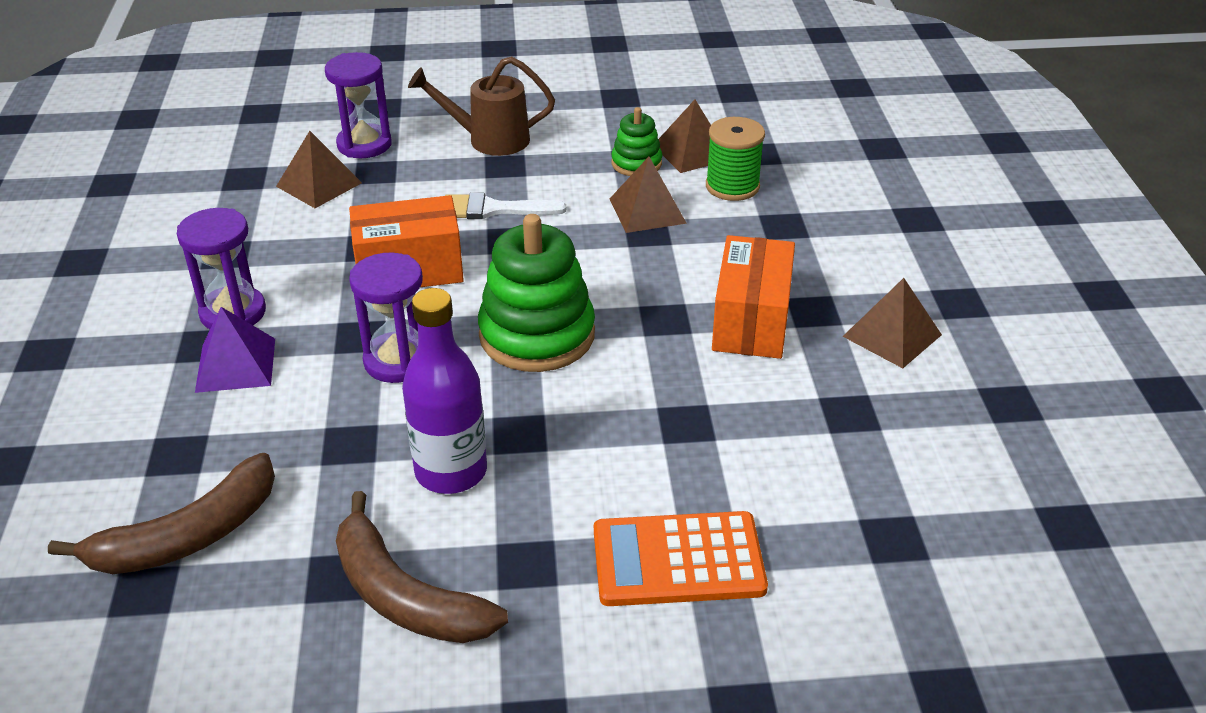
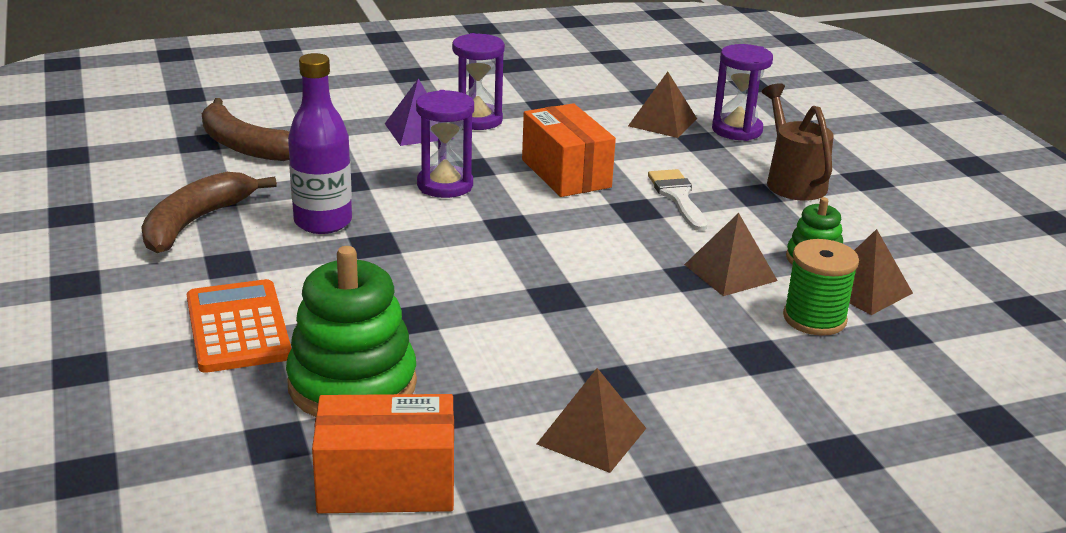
camera: 75 degrees right, 10 degrees down
green stacking toy [478,214,595,372] -> green stacking toy moved to [286,246,417,417]
orange box [712,235,795,359] -> orange box moved to [312,394,454,513]

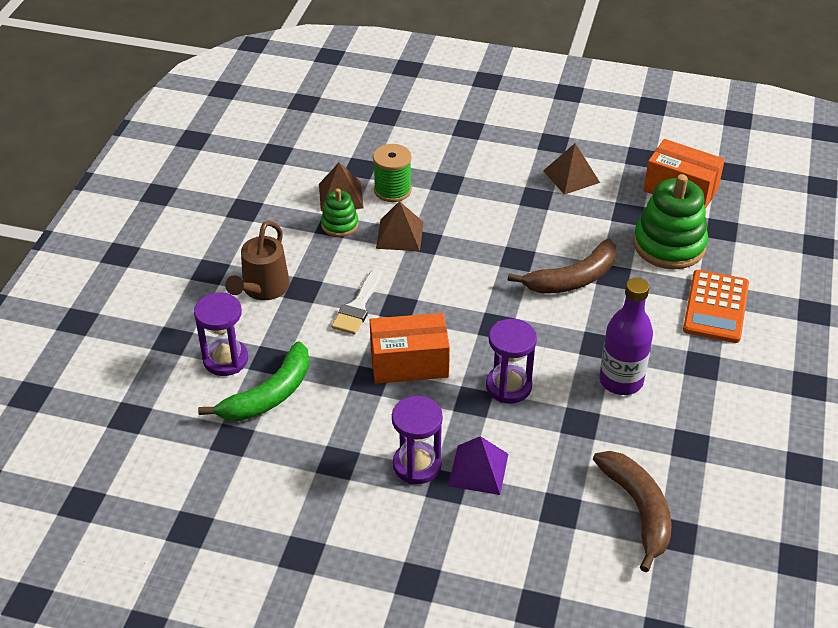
camera: 145 degrees left, 15 degrees up
brown banana [141,172,277,253] -> brown banana moved to [508,239,616,294]
orange box [522,103,616,197] -> orange box turned 75 degrees clockwise [370,313,450,384]
brown pyramid [628,72,697,138] -> green banana [198,342,310,421]

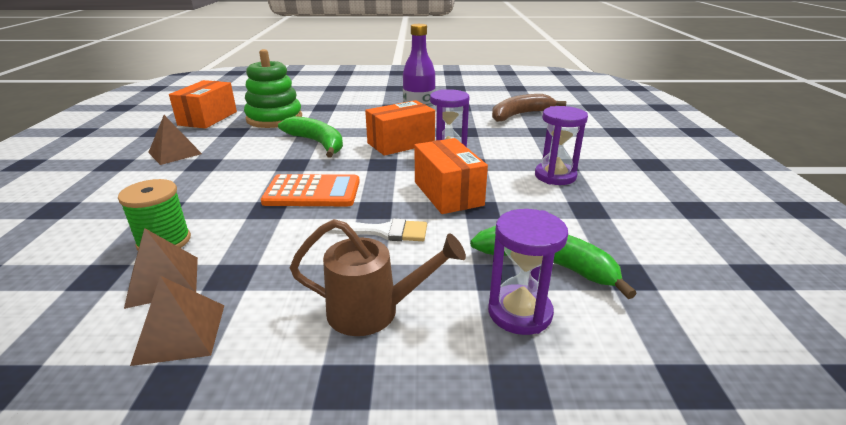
camera: 105 degrees left, 15 degrees down
green stacking toy [321,189,359,237] -> none
brown pyramid [376,201,424,251] -> brown pyramid moved to [130,276,225,366]
purple pyramid [448,436,508,495] -> none
brown banana [508,239,616,294] -> green banana [278,116,343,158]
orange calculator [683,270,749,343] -> orange calculator moved to [261,174,360,206]
none -> orange box [365,100,435,156]

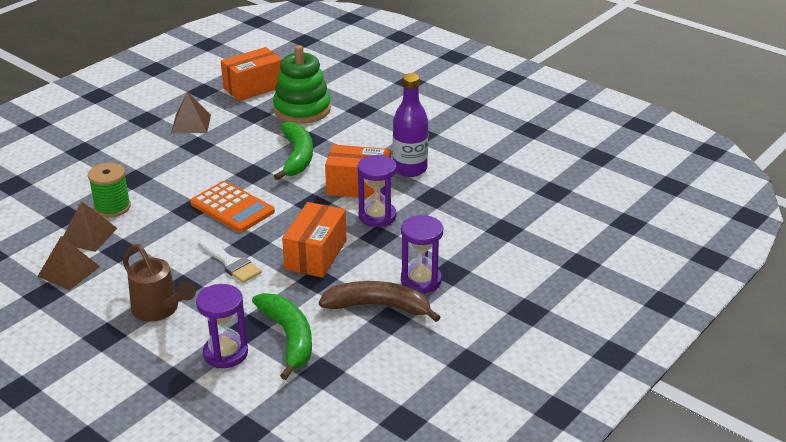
camera: 40 degrees right, 5 degrees up
brown banana [492,94,566,122] -> brown banana moved to [319,281,440,322]

